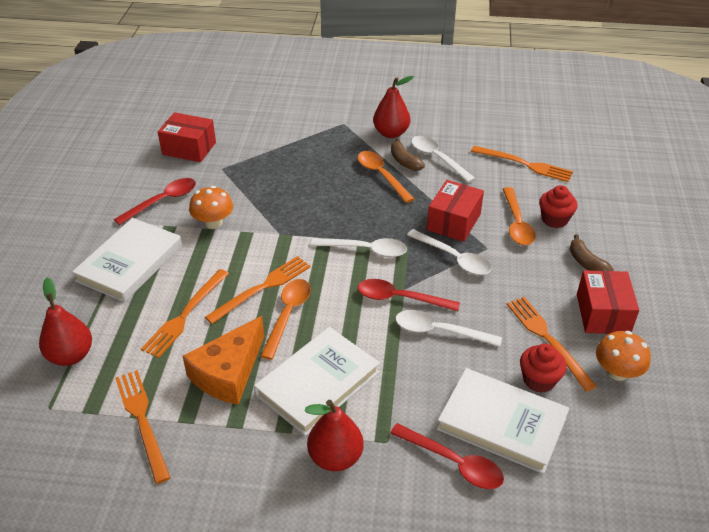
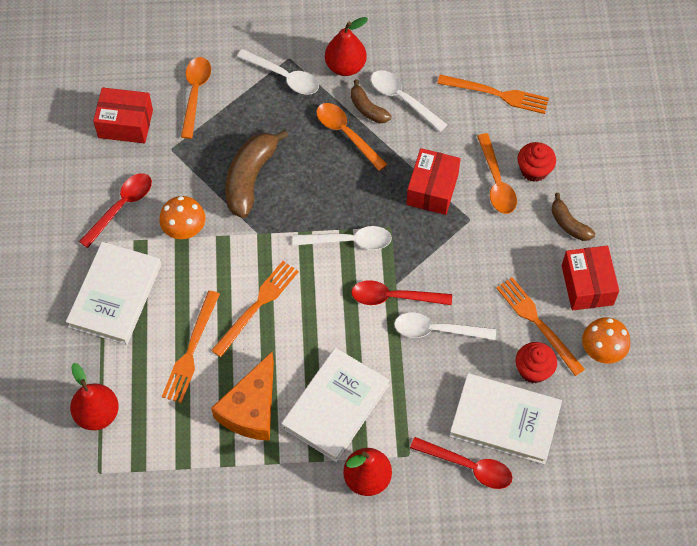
camera: 10 degrees left, 20 degrees up
orange fork [115,370,171,484] -> none
orange spoon [261,279,311,360] -> orange spoon moved to [181,57,211,139]
white spoon [407,229,491,275] -> white spoon moved to [237,49,319,95]
none -> brown banana [225,130,288,218]

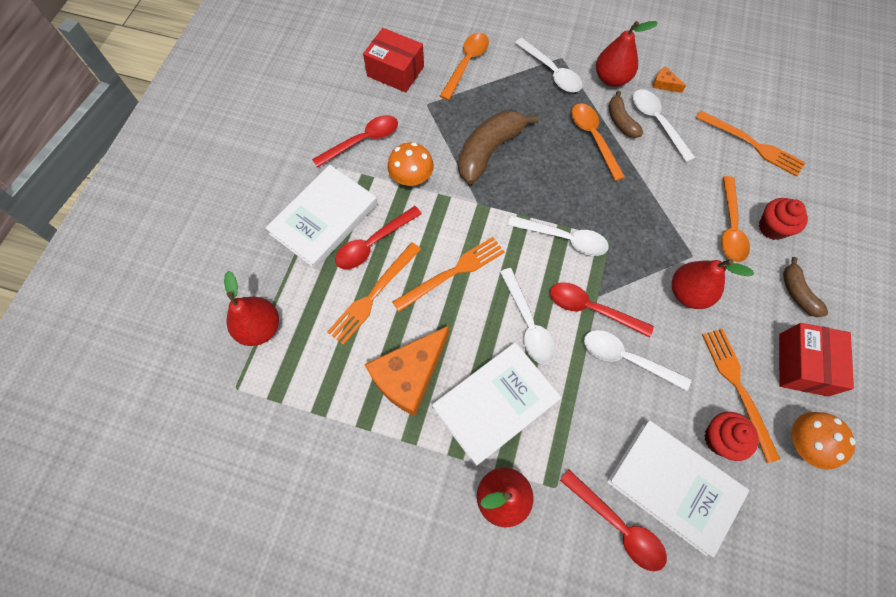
camera: 20 degrees right, 5 degrees up
red box [406,148,461,215] -> none
none -> red spoon [335,206,422,269]
none -> white spoon [500,268,556,364]
none -> orange cheese [652,66,686,93]
none -> red pear [672,259,754,309]

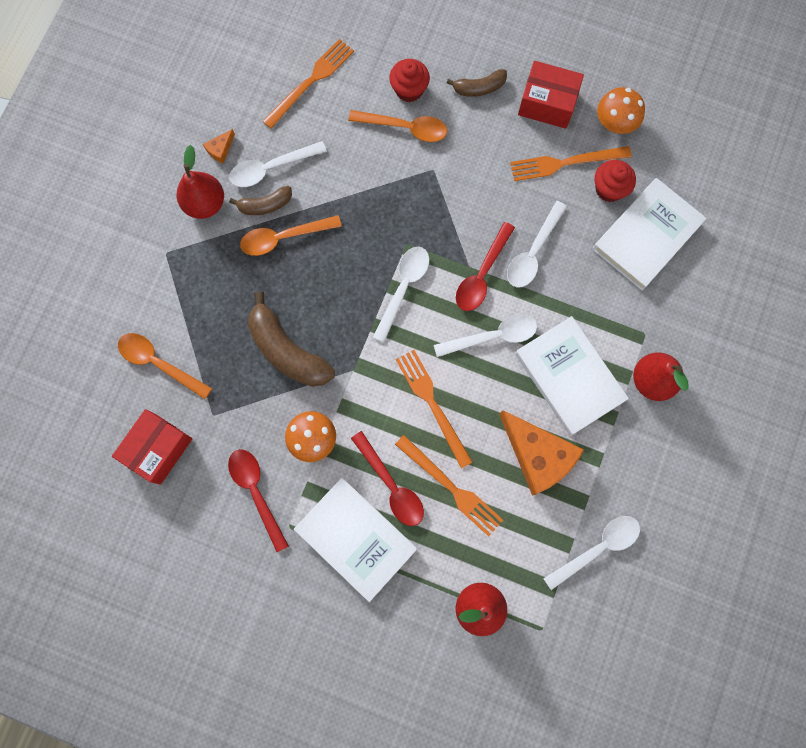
camera: 85 degrees left, 10 degrees up
white spoon [515,38,582,92] -> white spoon moved to [543,516,640,590]
red spoon [560,470,667,571] -> none
red pear [672,259,754,309] -> none

